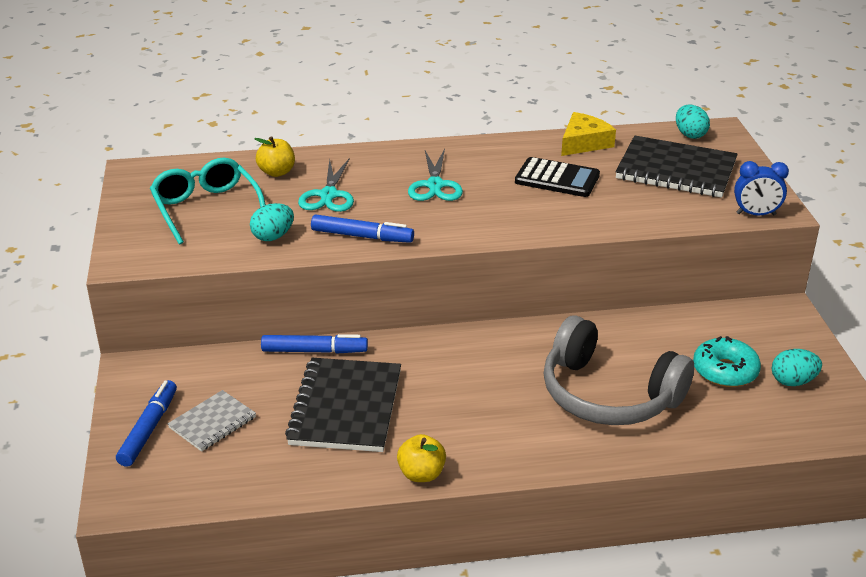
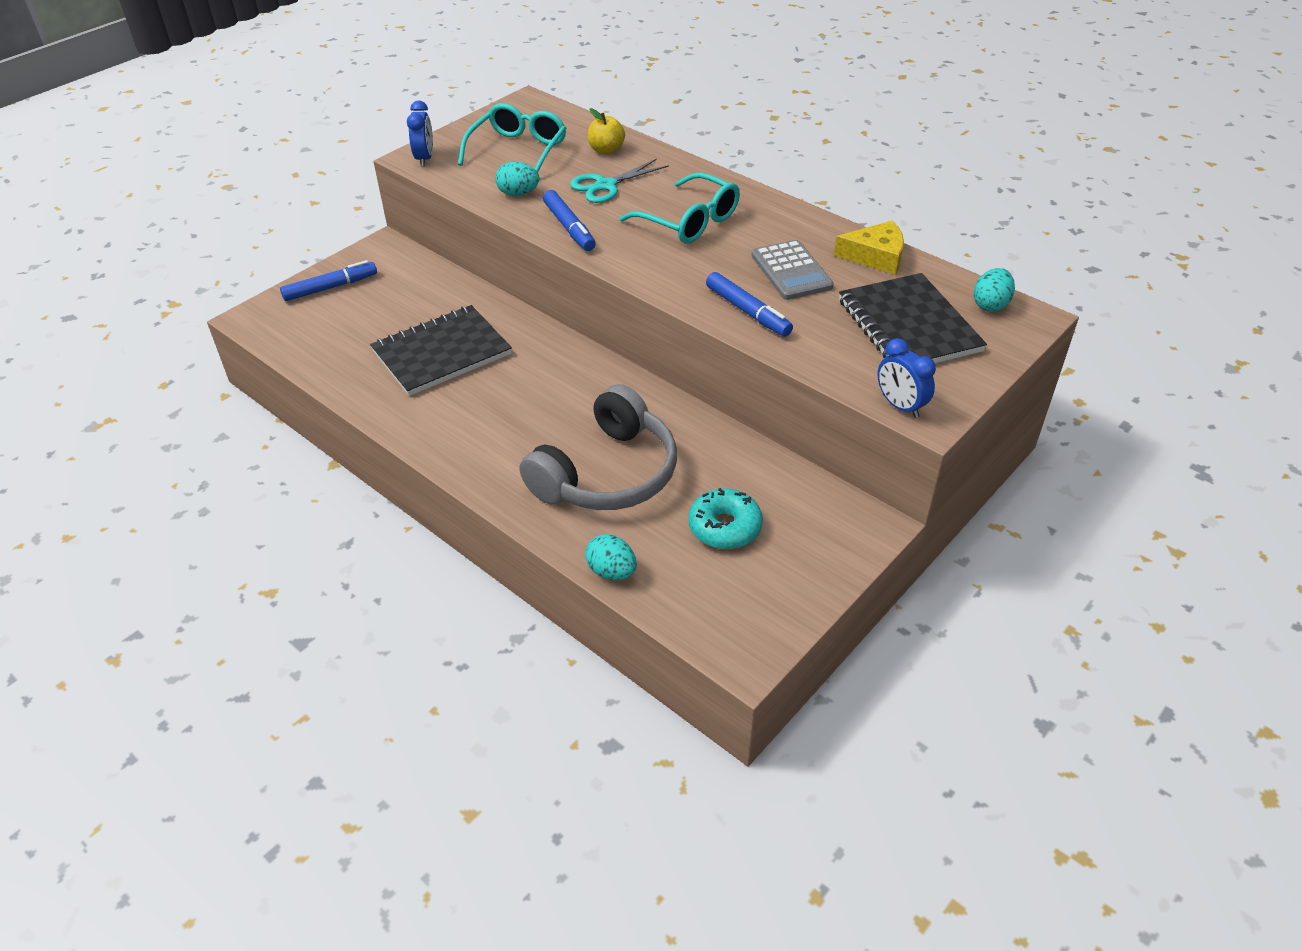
camera: 50 degrees right, 10 degrees up
grey notebook [168,390,256,452] -> none
blue marker [261,334,368,354] -> blue marker moved to [706,272,793,337]
yellow apple [397,434,446,482] -> none
turquoise scissors [408,149,463,201] -> turquoise glasses [620,172,740,244]
black calculator [515,157,600,197] -> grey calculator [751,240,833,300]
grey headphones [544,315,694,425] -> grey headphones turned 135 degrees counterclockwise [520,384,677,510]
turquoise egg [772,349,822,386] -> turquoise egg moved to [585,534,637,580]
none -> blue clock [407,101,433,167]

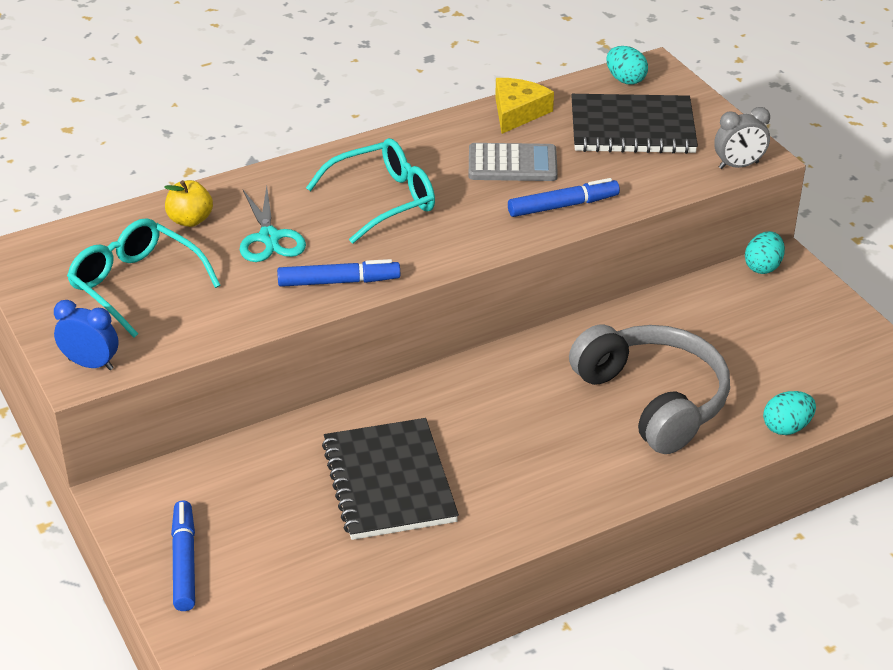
camera: 70 degrees left, 5 degrees down
turquoise egg [495,161,539,196] -> turquoise egg moved to [745,231,785,274]
turquoise donut [688,488,763,549] -> none
blue clock [877,338,936,418] -> grey clock [714,107,770,169]

